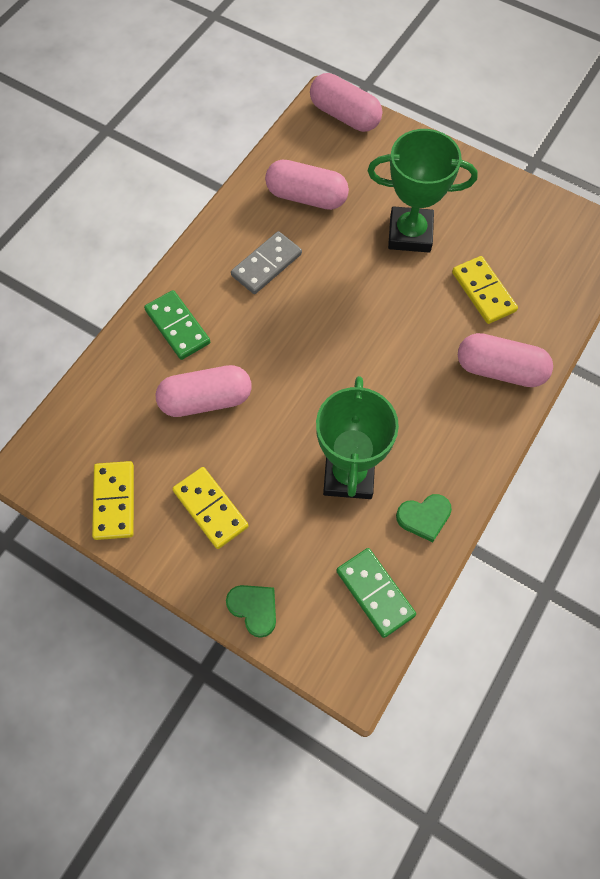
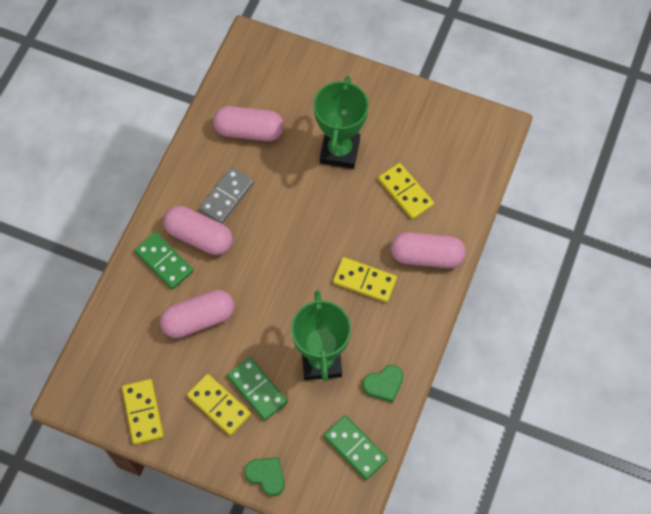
camera: 10 degrees left, 0 degrees up
pink capsule [310,73,382,132] -> pink capsule moved to [164,206,232,255]
green trophy [368,129,478,252] -> green trophy turned 75 degrees counterclockwise [313,76,369,169]
none -> green domino [227,357,287,421]
none -> yellow domino [333,257,397,303]

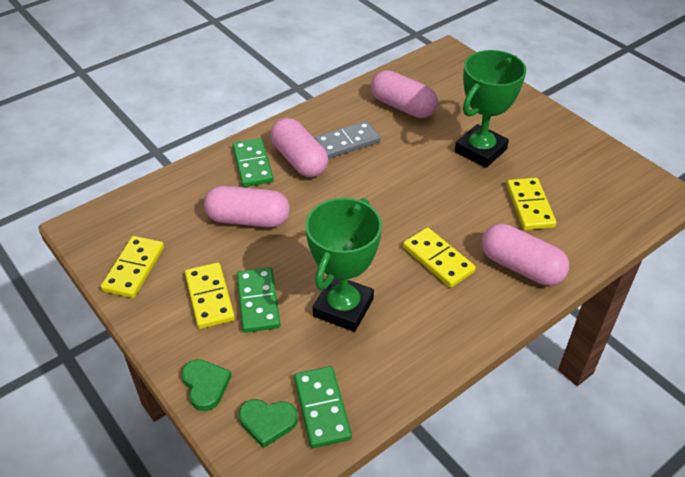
camera: 30 degrees right, 20 degrees down
green heart [362,365,403,402] -> green heart moved to [239,399,298,448]

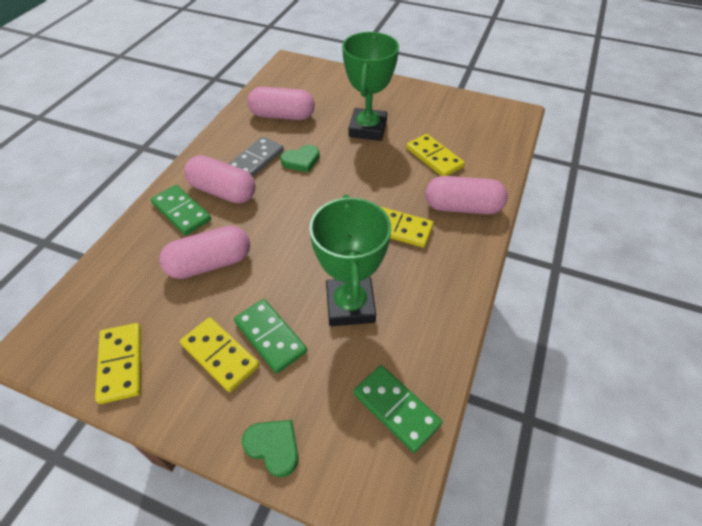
camera: 30 degrees left, 5 degrees up
green heart [239,399,298,448] -> green heart moved to [280,145,320,173]

